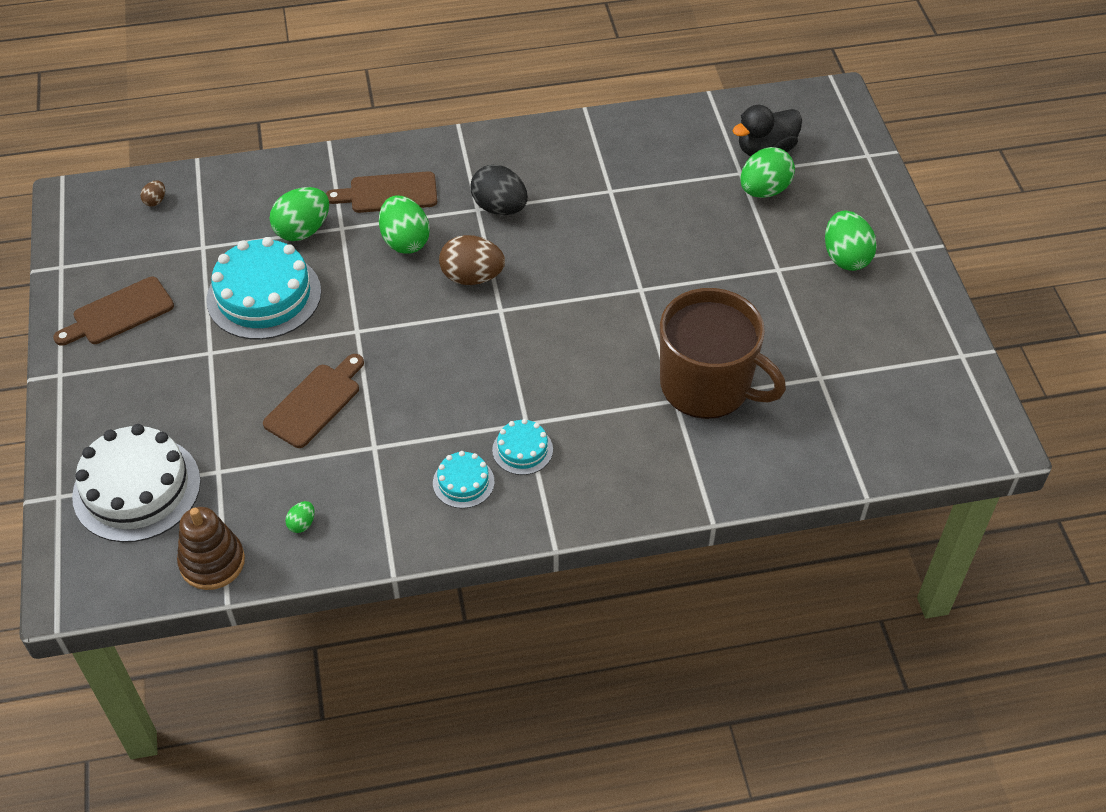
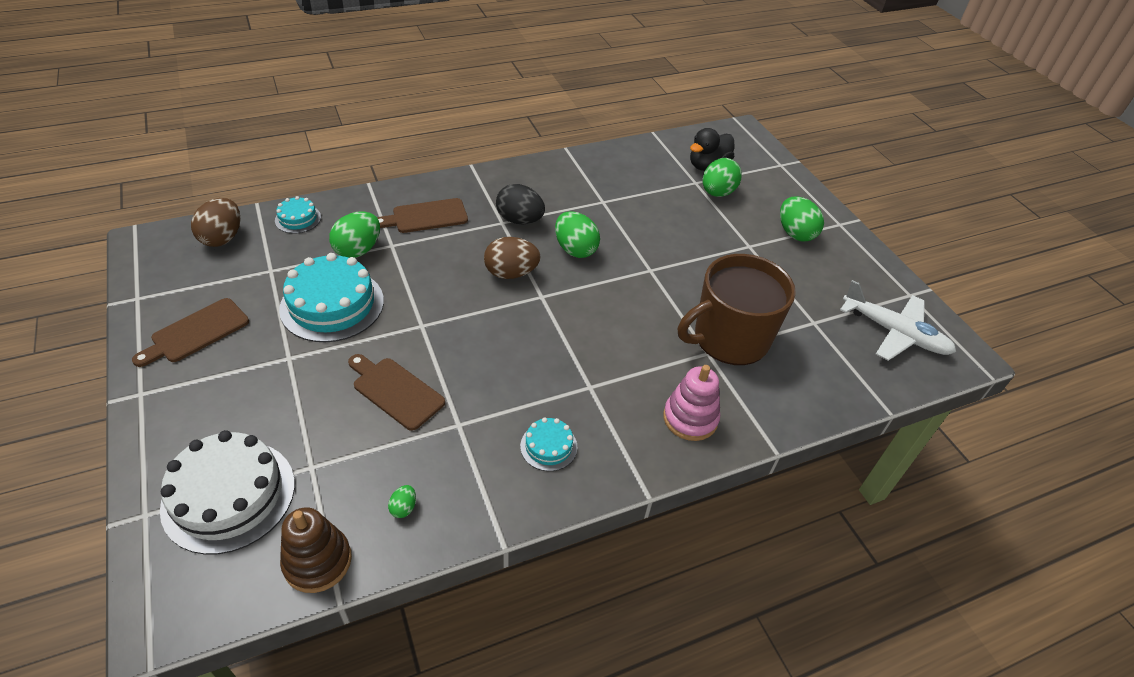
camera: 15 degrees left, 5 degrees down
brown egg [141,181,165,206] -> brown egg [191,198,241,247], size x2.17
brown cutting board [263,354,364,448] -> brown cutting board turned 75 degrees counterclockwise [348,354,445,431]
green egg [379,195,430,254] -> green egg moved to [555,211,600,258]
turquoise cake [492,419,553,475] -> turquoise cake moved to [275,196,321,234]
brown mug [660,288,786,419] -> brown mug turned 135 degrees clockwise [678,254,796,365]
none -> pink stacking toy [663,365,720,441]
none -> white plane [840,280,956,361]

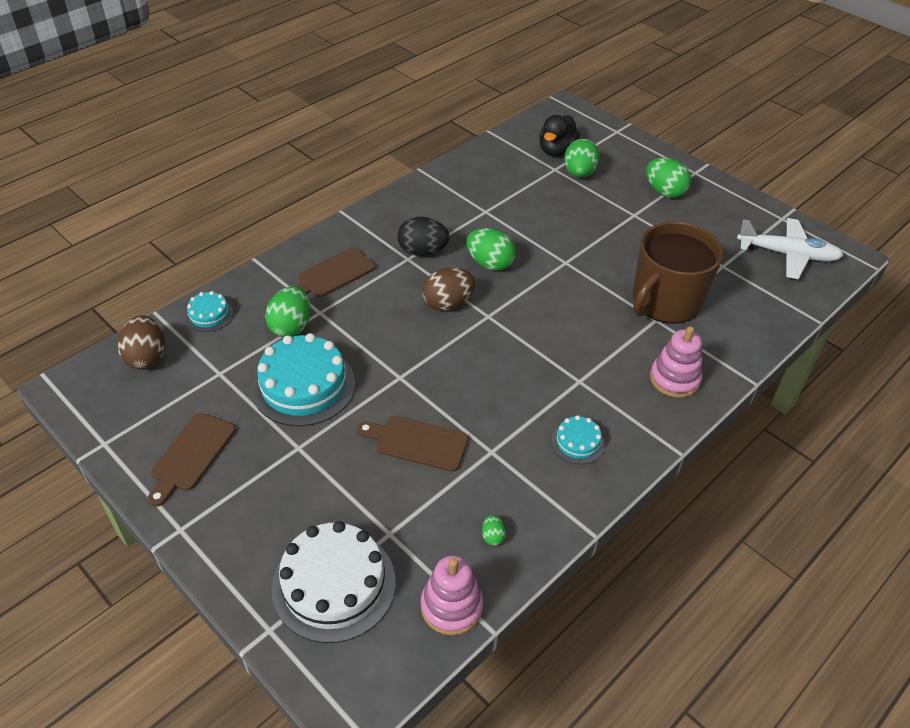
camera: 20 degrees left, 0 degrees up
brown stacking toy [280,507,352,593] -> pink stacking toy [421,555,483,635]

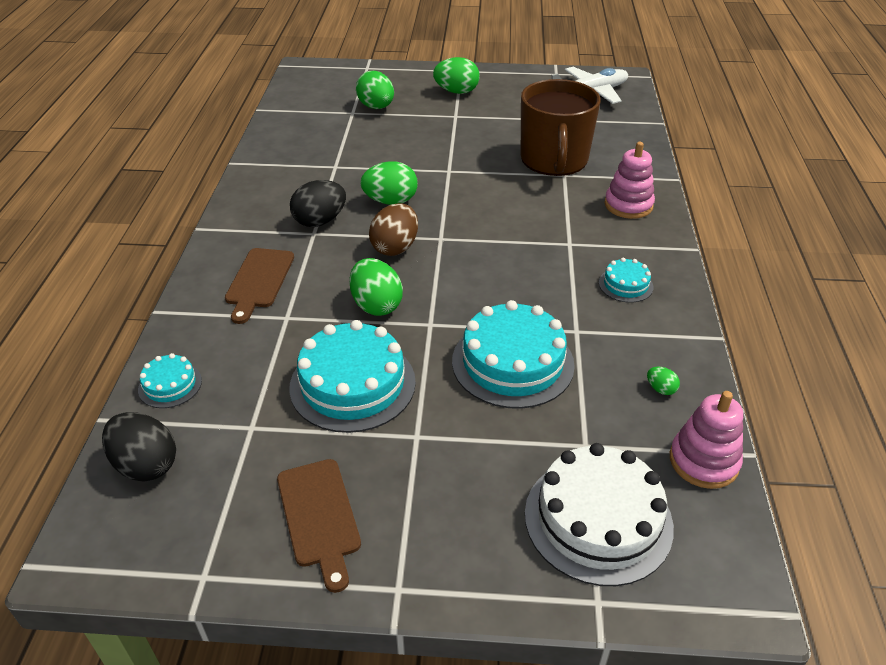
camera: 40 degrees left, 5 degrees down
brown egg [118,315,165,370] -> black egg [102,412,176,482]
green egg [265,286,311,337] -> green egg moved to [349,258,403,316]
brown cutting board [357,416,468,472] -> turquoise cake [452,300,575,409]
black duck [539,115,580,156] -> none

